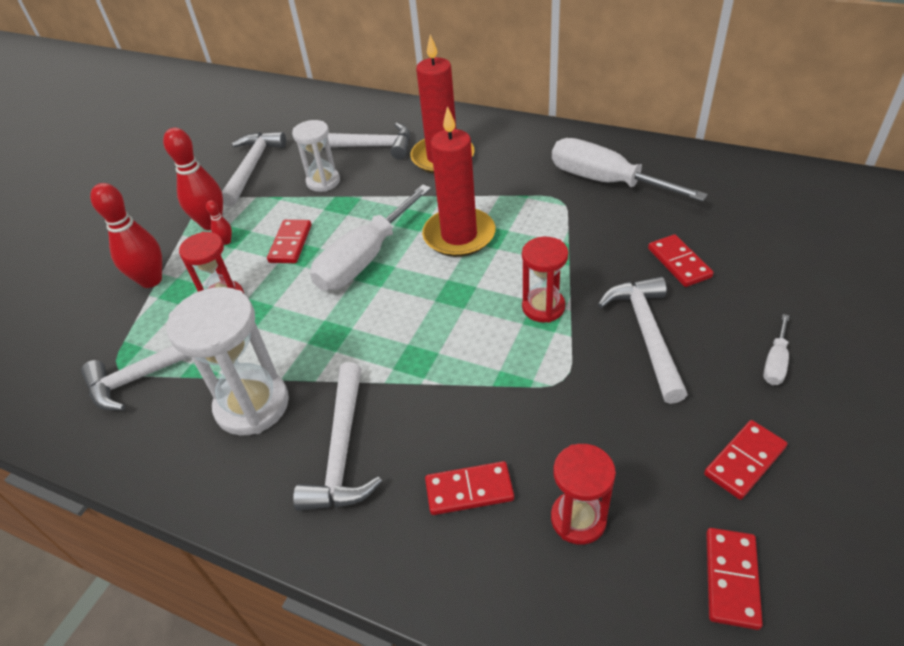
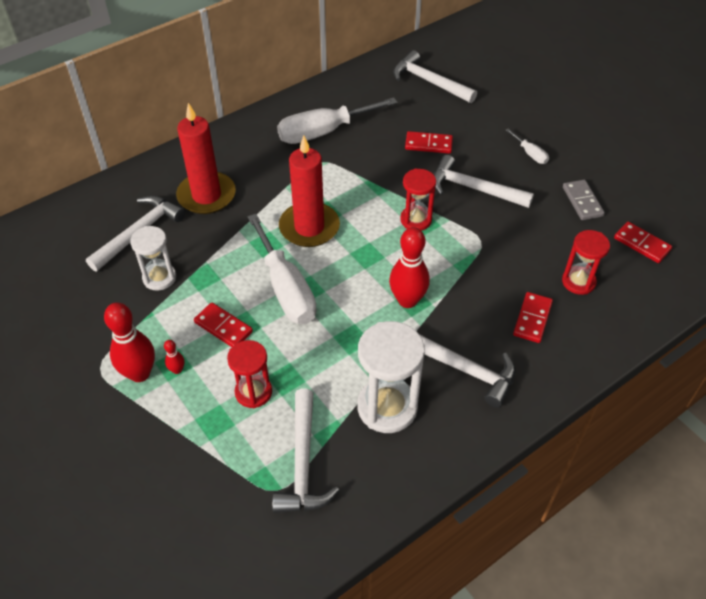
camera: 65 degrees left, 5 degrees up
red bowling pin [90,183,162,288] -> red bowling pin moved to [389,227,430,308]
white hammer [222,132,286,207] -> white hammer moved to [393,50,477,103]
red domino [704,420,787,500] -> grey domino [563,180,605,220]

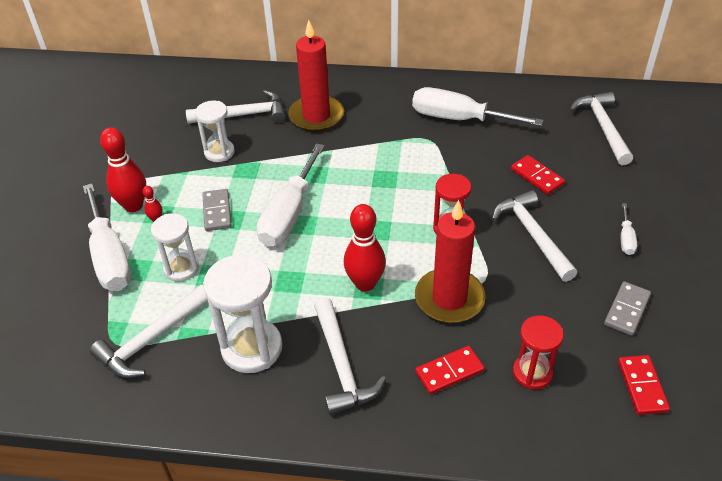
camera: 45 degrees right, 5 degrees down
red domino [194,302,253,347] -> grey domino [202,189,232,231]
red hourglass [227,340,272,408] -> white hourglass [151,214,199,282]
red candle [279,135,340,247] -> red candle moved to [415,200,486,323]
none -> white screwdriver [83,183,132,291]

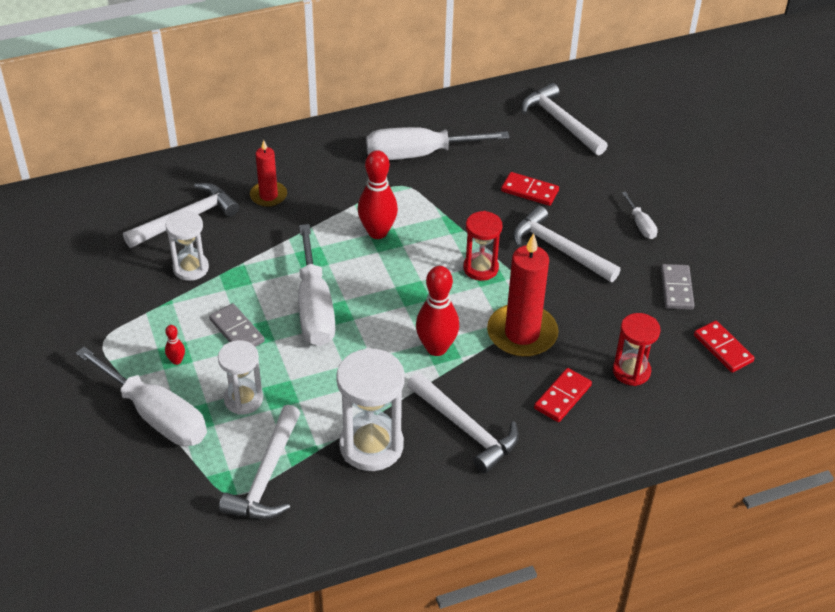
camera: 30 degrees left, 0 degrees up
red bowling pin [100,127,146,212] -> red bowling pin moved to [358,150,398,239]
red candle [288,20,344,132] -> red candle [250,140,287,207], size x0.58

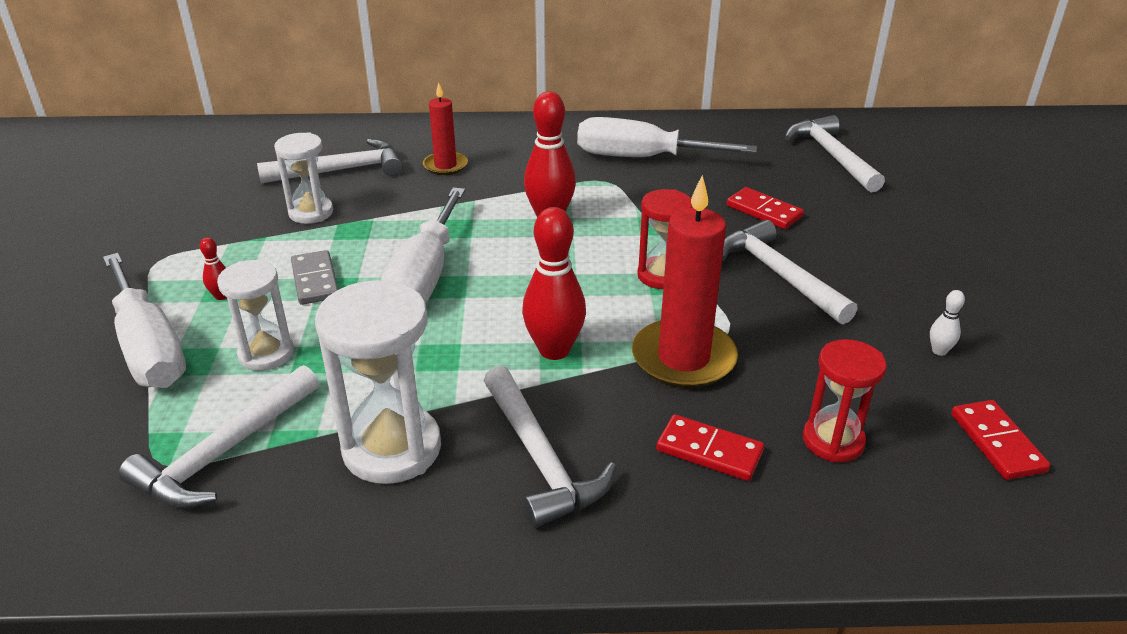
camera: 20 degrees right, 10 degrees down
red domino [534,368,592,422] -> red domino turned 60 degrees clockwise [656,414,764,481]
white screwdriver [622,191,658,239] -> none
grey domino [661,264,694,310] -> white bowling pin [930,290,965,356]

